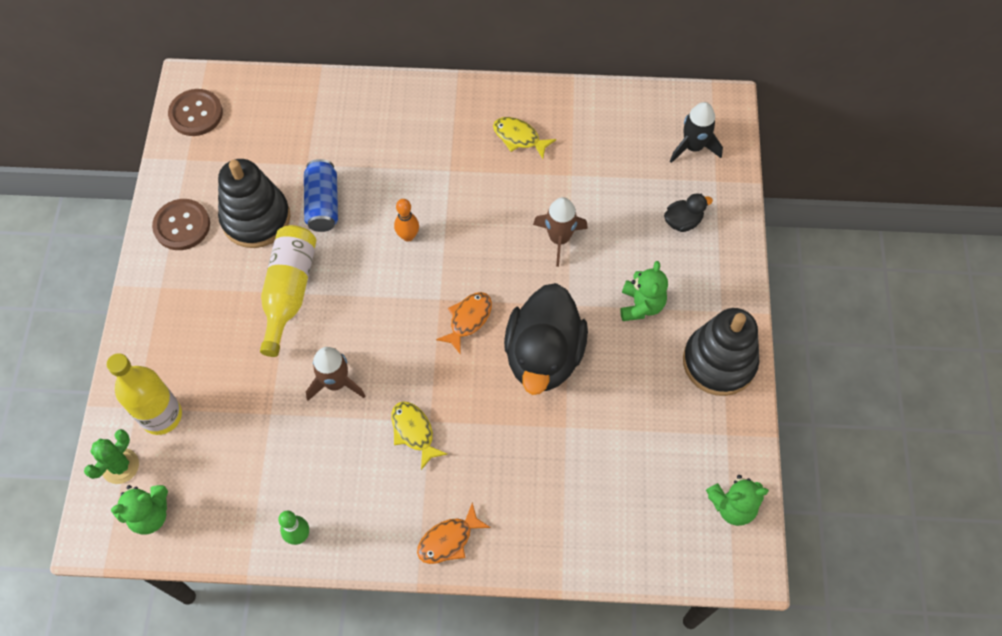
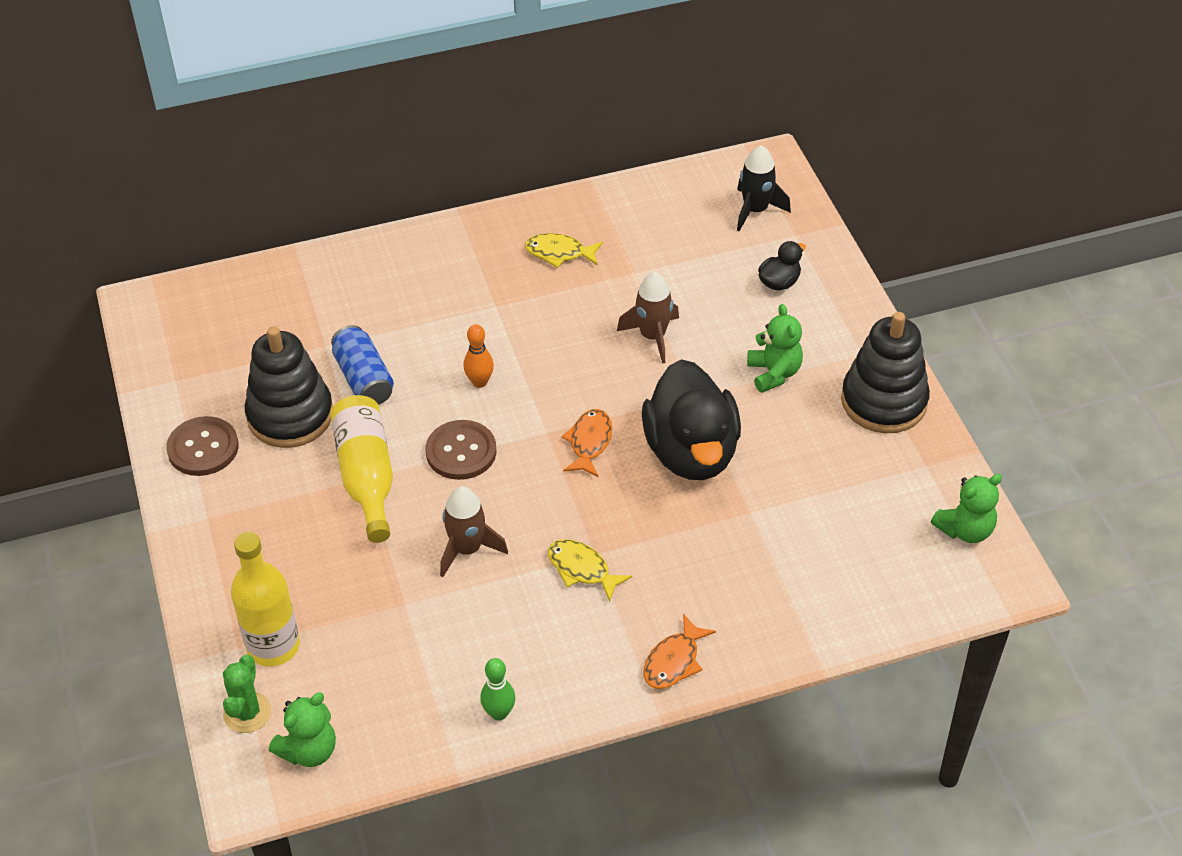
camera: 20 degrees left, 15 degrees down
brown button [168,89,223,136] -> brown button moved to [426,420,497,480]

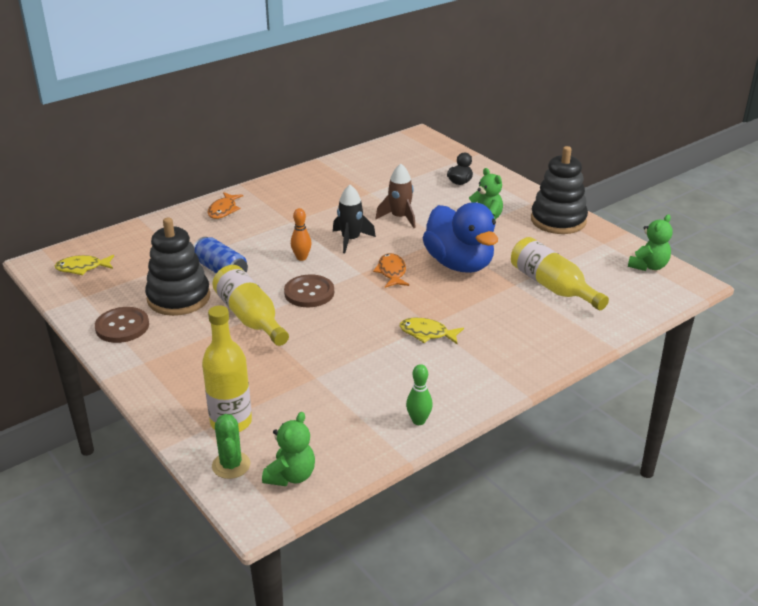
camera: 20 degrees left, 15 degrees down
brown rocket [440,486,508,577] -> none
yellow fish [525,233,603,268] -> yellow fish moved to [55,255,114,275]
black duck [642,359,741,480] -> blue duck [423,202,498,273]
orange fish [643,614,716,689] -> orange fish moved to [207,192,243,219]
black rocket [737,145,791,231] -> black rocket moved to [333,185,376,253]
none -> yellow bottle [511,237,609,310]

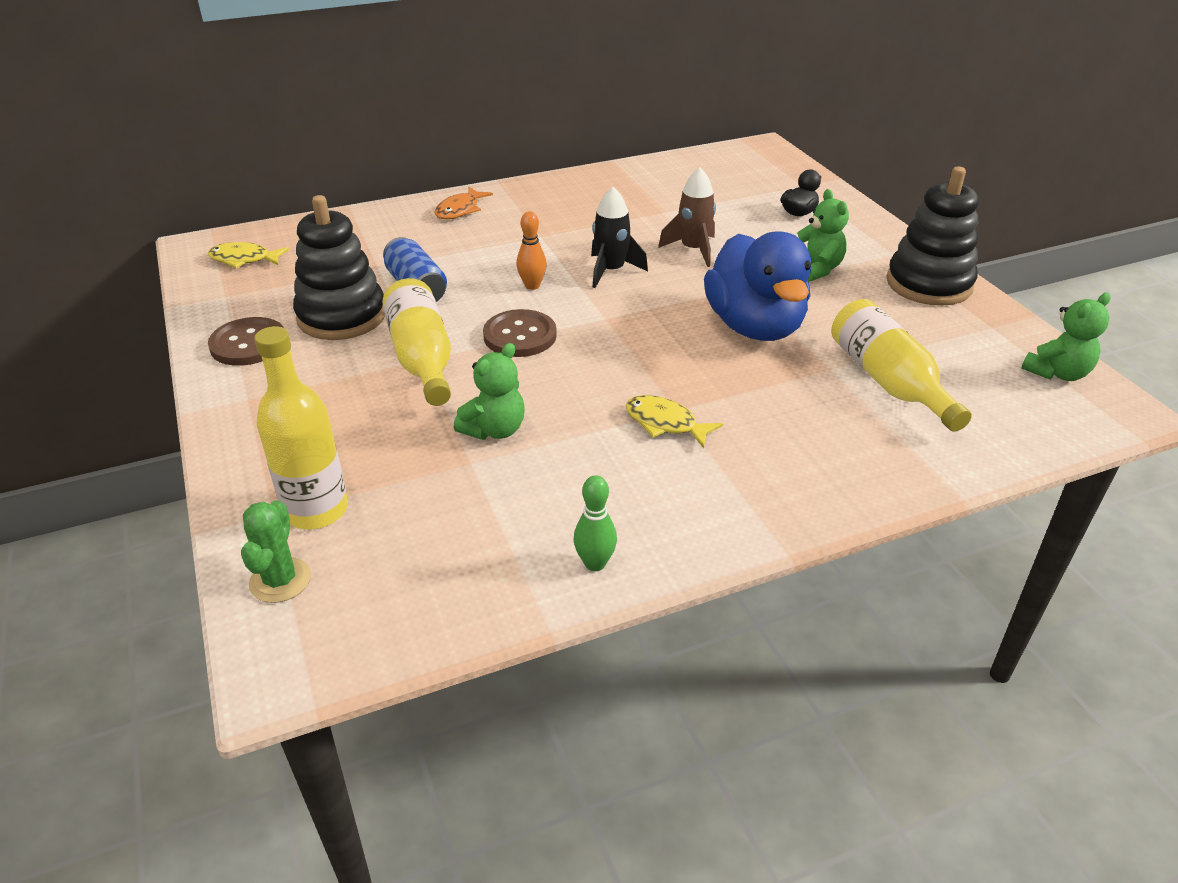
camera: 15 degrees right, 5 degrees up
green teddy bear [262,412,315,486] -> green teddy bear moved to [454,343,524,440]
orange fish [373,253,409,288] -> none

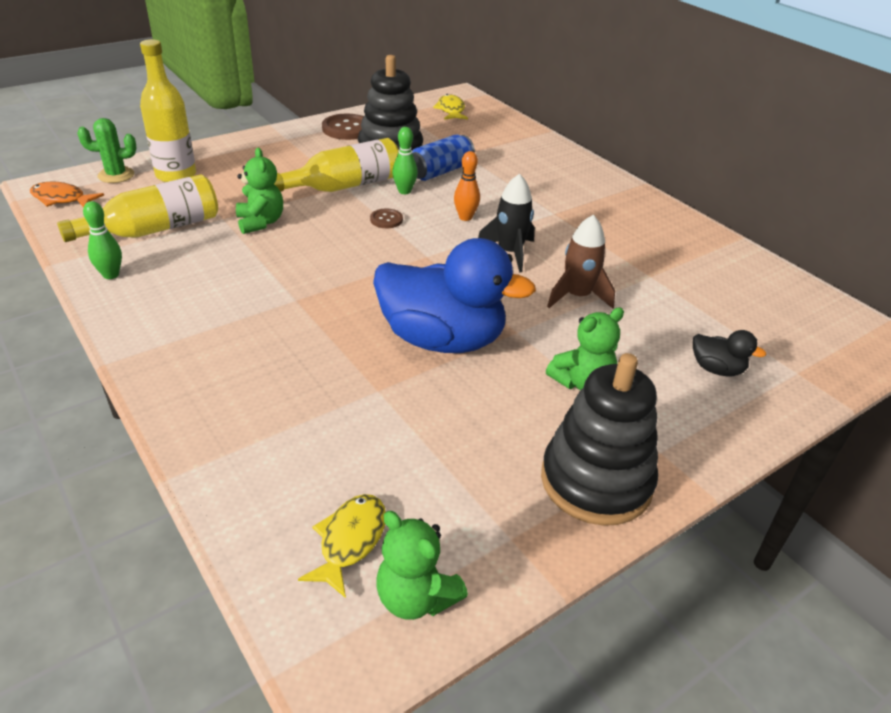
camera: 75 degrees right, 0 degrees up
orange fish [435,187,493,219] -> orange fish moved to [30,181,104,207]
green teddy bear [454,343,524,440] -> green teddy bear turned 135 degrees counterclockwise [236,148,283,234]
brown button [483,309,557,357] -> brown button [370,209,403,228], size x0.54
yellow fish [625,395,723,448] -> yellow fish moved to [298,494,386,598]
blue duck [704,231,811,341] -> blue duck turned 135 degrees counterclockwise [373,238,536,353]
yellow bottle [831,299,972,432] -> yellow bottle moved to [57,174,218,242]
none -> green bowling pin [392,127,418,194]

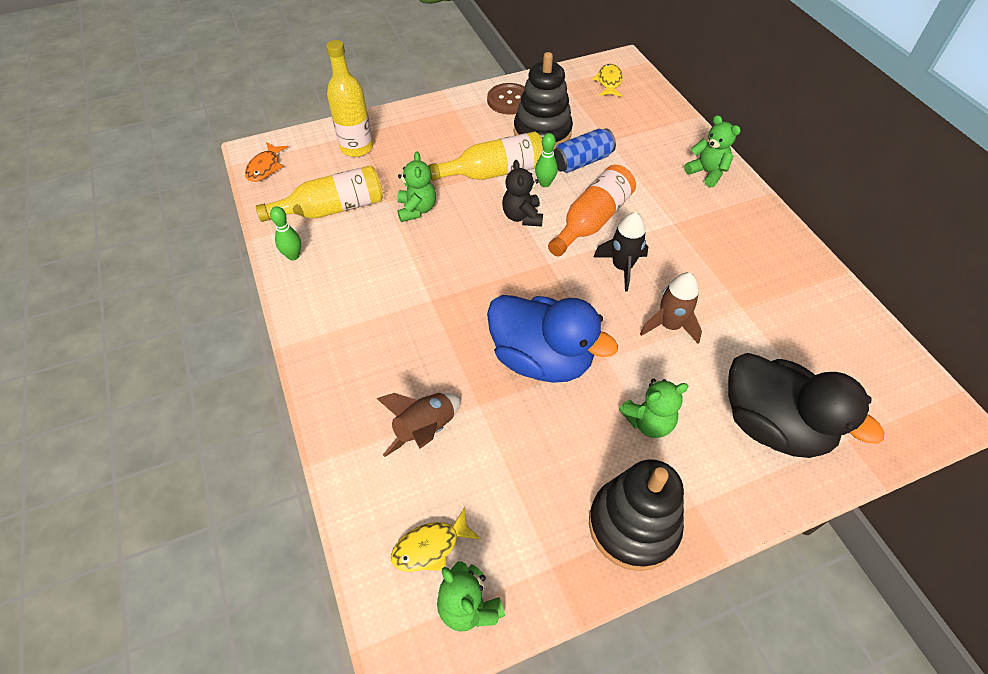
camera: 15 degrees right, 15 degrees up
orange fish [30,181,104,207] -> orange fish turned 105 degrees counterclockwise [245,142,288,182]
green cactus [77,118,136,183] -> none
yellow fish [298,494,386,598] -> yellow fish turned 150 degrees counterclockwise [391,507,481,572]
brown button [370,209,403,228] -> black teddy bear [502,160,543,226]
orange bowling pin [454,151,480,221] -> orange bottle [548,165,636,257]
black duck [693,330,766,377] -> black duck [728,353,884,458], size x2.33
none -> brown rocket [376,393,461,457]
none -> green teddy bear [684,115,741,187]

